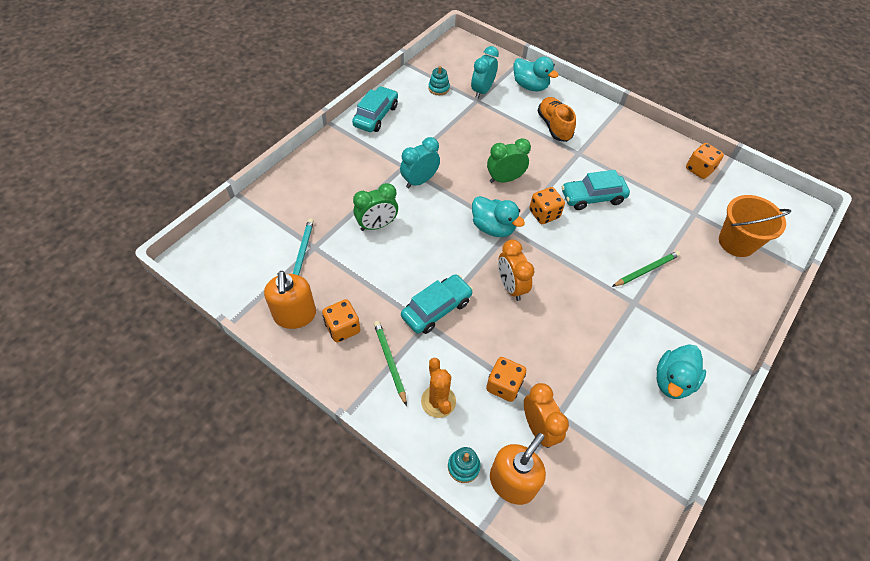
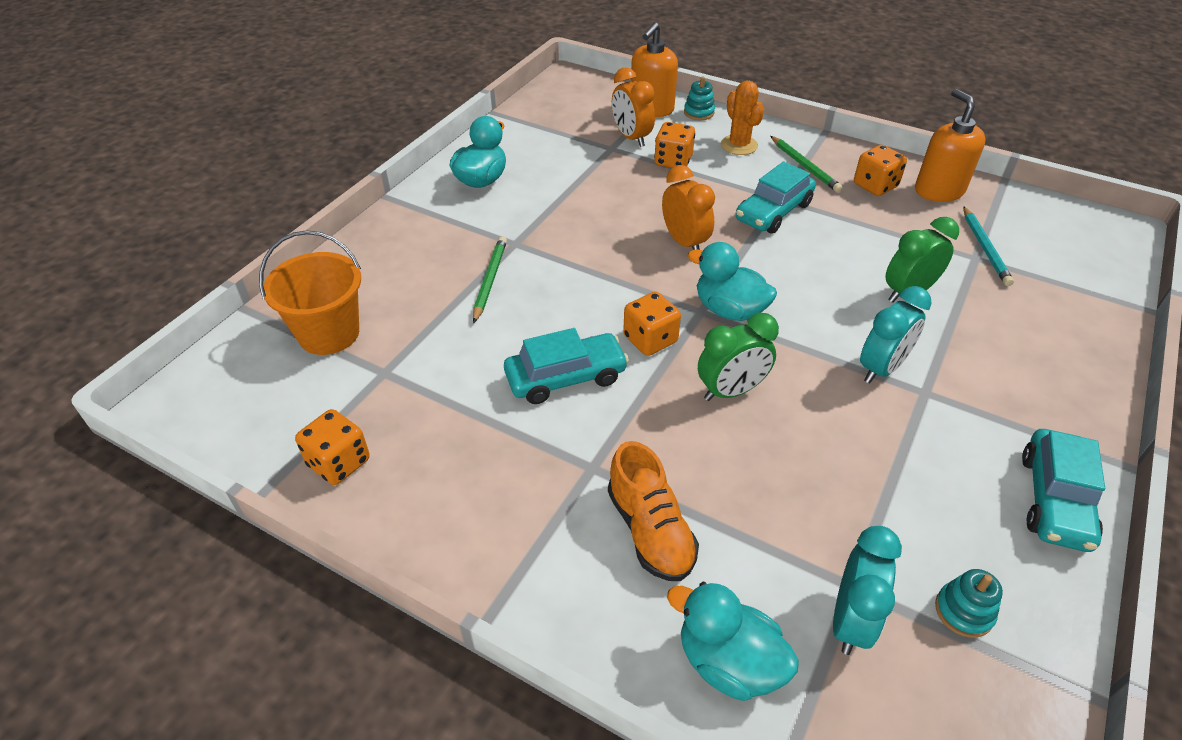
camera: 175 degrees right, 10 degrees down
green pencil [612,251,680,287] -> green pencil turned 135 degrees clockwise [473,236,507,323]

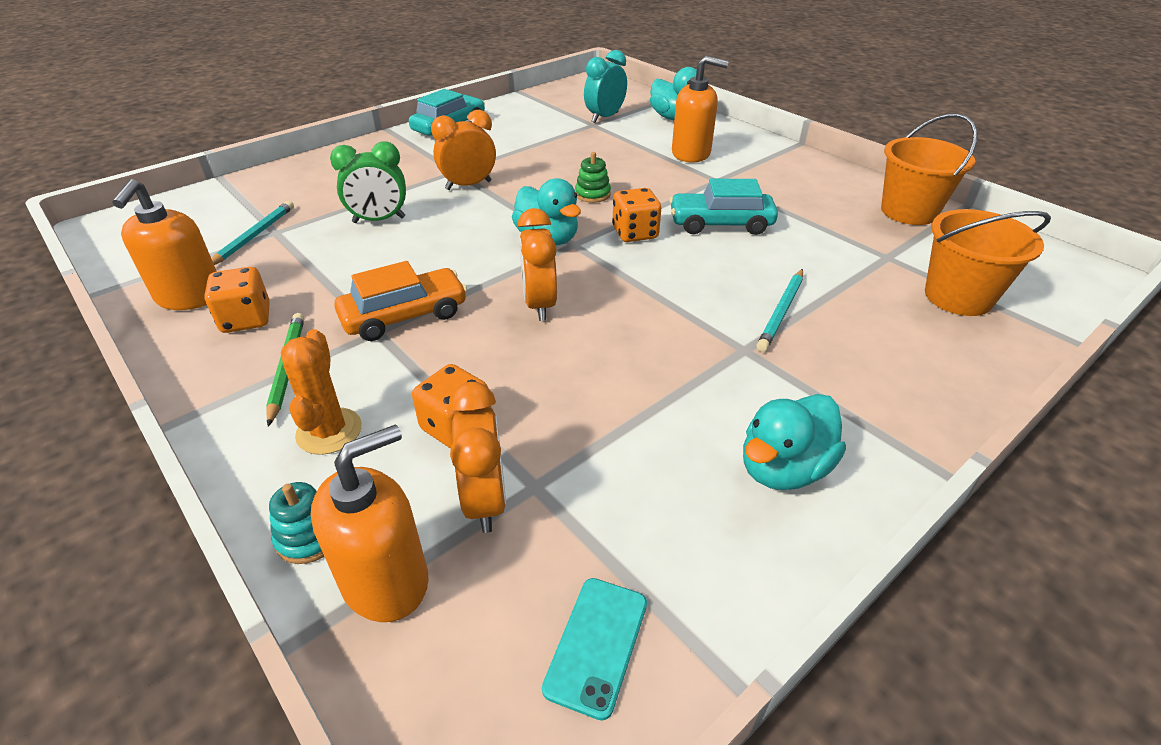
camera: 160 degrees left, 5 degrees down
orange dice [295,409,370,485] -> orange bucket [881,114,978,225]
green pencil [473,236,507,323] -> turquoise pencil [756,269,803,352]
orange shoe [608,441,699,581] -> orange soap dispenser [672,56,729,162]
green clock [698,313,779,401] -> green stacking toy [575,152,611,203]
turquoise car [736,162,816,234] -> orange car [334,261,467,341]
turquoise clock [860,286,932,383] -> orange clock [431,110,496,190]
turquoise stacking toy [935,569,1003,638] -> none
none -> turquoise phone [542,578,647,720]

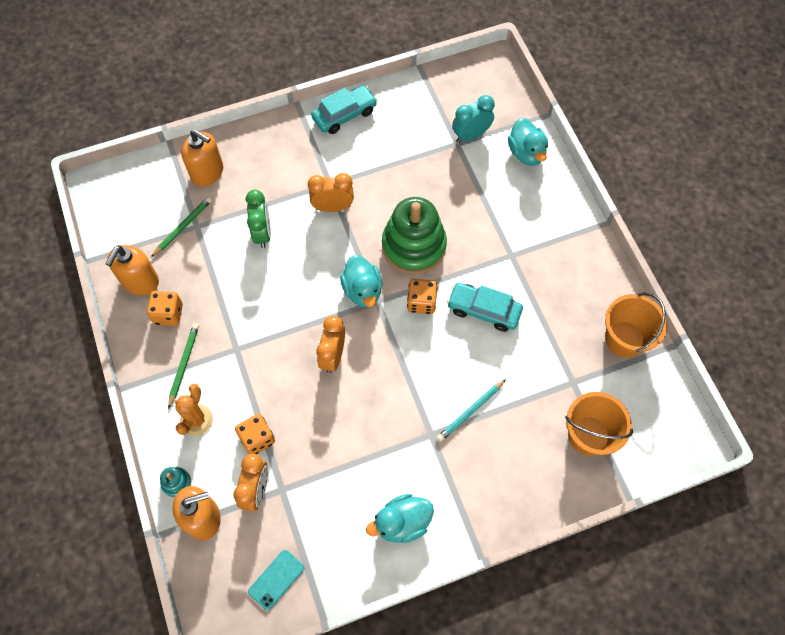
camera: 20 degrees right, 25 degrees up
turquoise pencil [211,201,294,265] -> green pencil [151,197,212,257]
green clock [330,142,406,223] -> green clock turned 105 degrees counterclockwise [246,190,271,248]
orange car [334,261,467,341] -> none
green stacking toy [575,152,611,203] -> green stacking toy [382,197,447,274], size x2.46
orange soap dispenser [672,56,729,162] -> orange soap dispenser moved to [181,129,223,187]

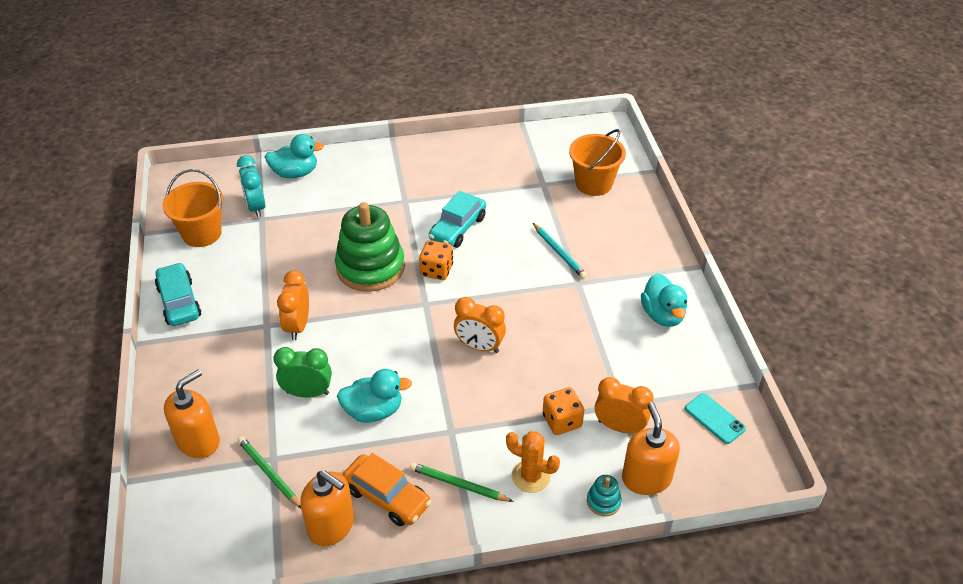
camera: 80 degrees left, 20 degrees down
orange dice [147,291,183,326] -> orange car [343,453,431,526]
turquoise duck [340,255,382,307] -> turquoise duck moved to [337,369,412,423]
orange bucket [605,293,668,358] -> orange bucket moved to [162,169,223,247]

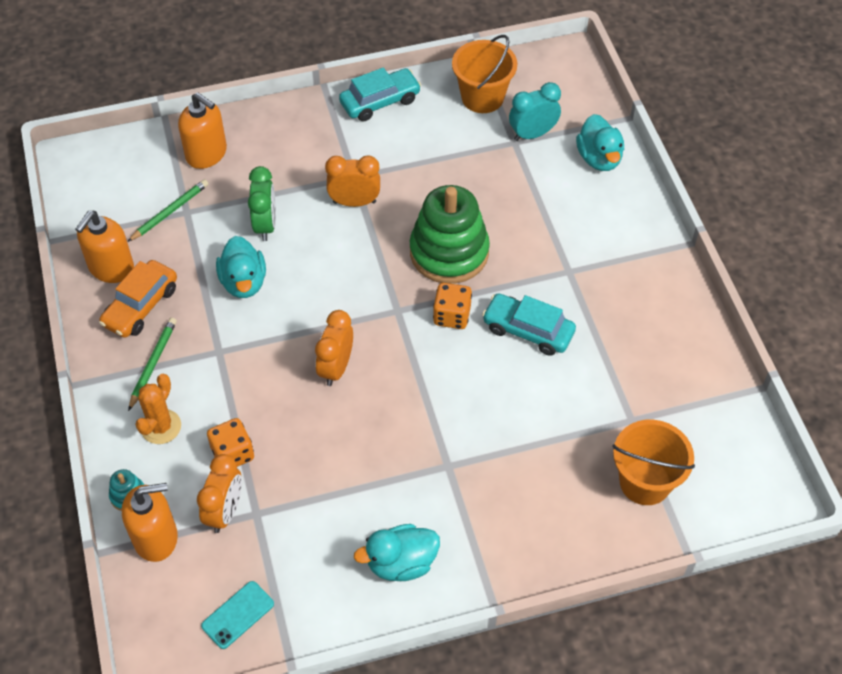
camera: 85 degrees right, 10 degrees up
turquoise pencil [533,223,587,279] -> none

